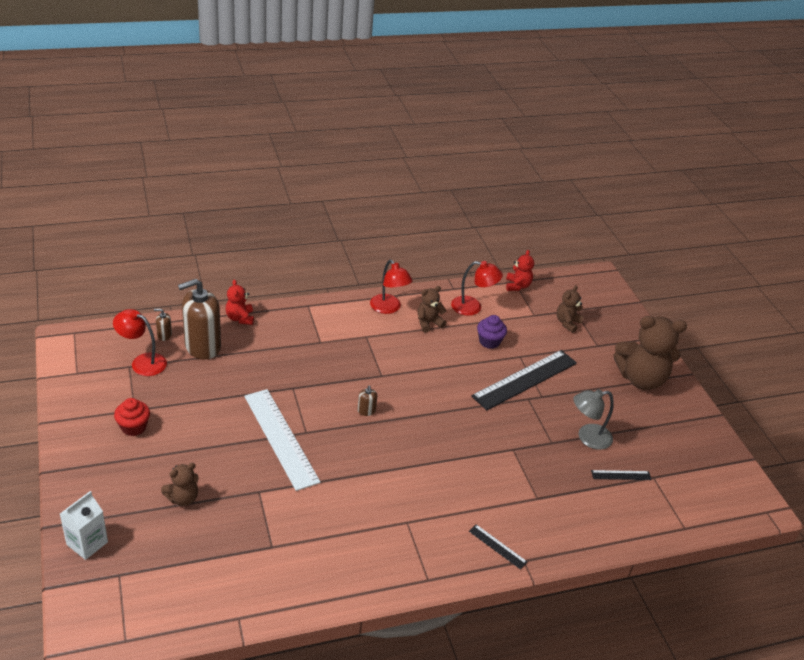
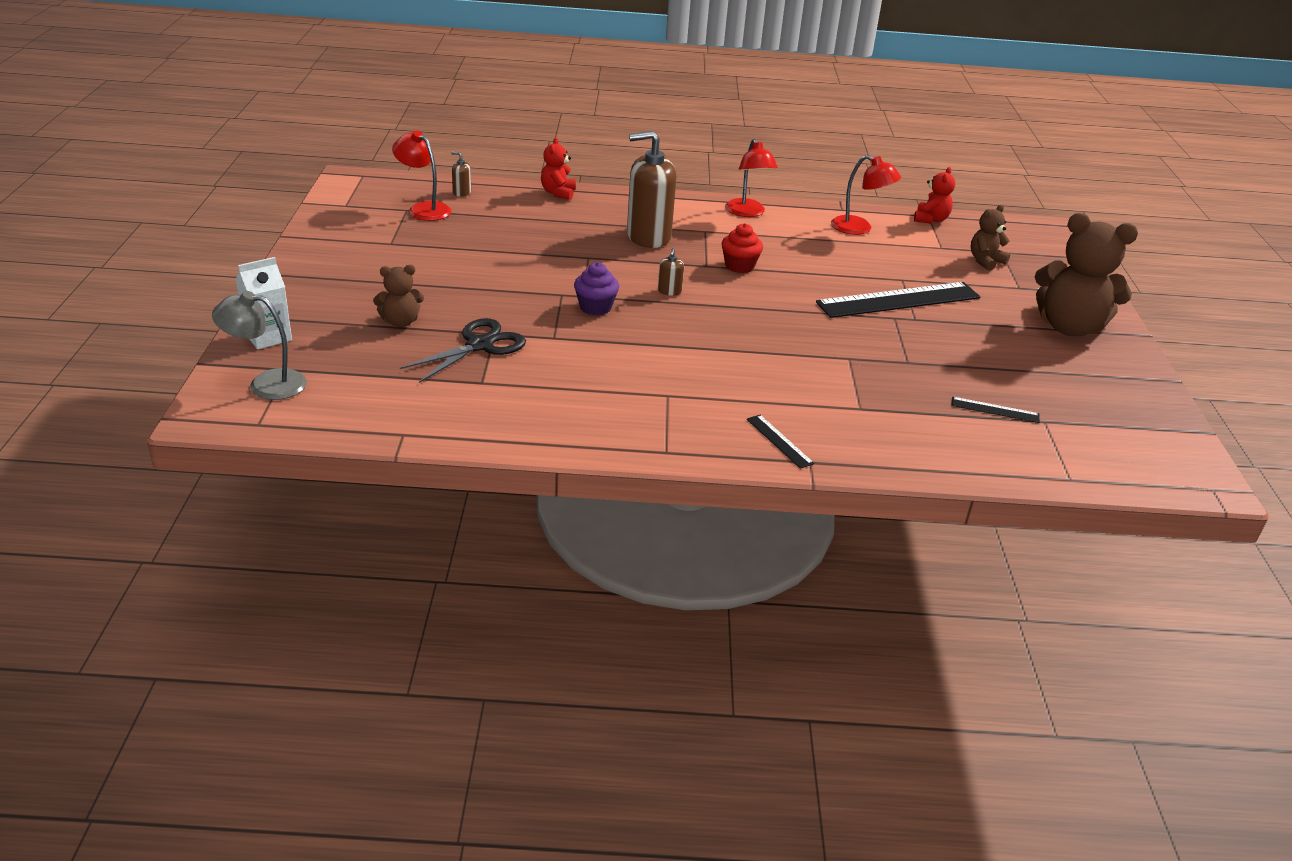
camera: 20 degrees right, 5 degrees down
red cupcake [114,398,150,436] -> red cupcake moved to [721,223,763,273]
brown soap dispenser [178,279,221,360] -> brown soap dispenser moved to [627,131,677,248]
white ruler [244,389,320,491] -> none
brown teddy bear [418,286,446,332] -> none
purple cupcake [477,315,507,349] -> purple cupcake moved to [574,262,619,316]
grey lamp [573,389,614,450] -> grey lamp moved to [212,291,307,400]
none -> black scissors [400,318,526,383]

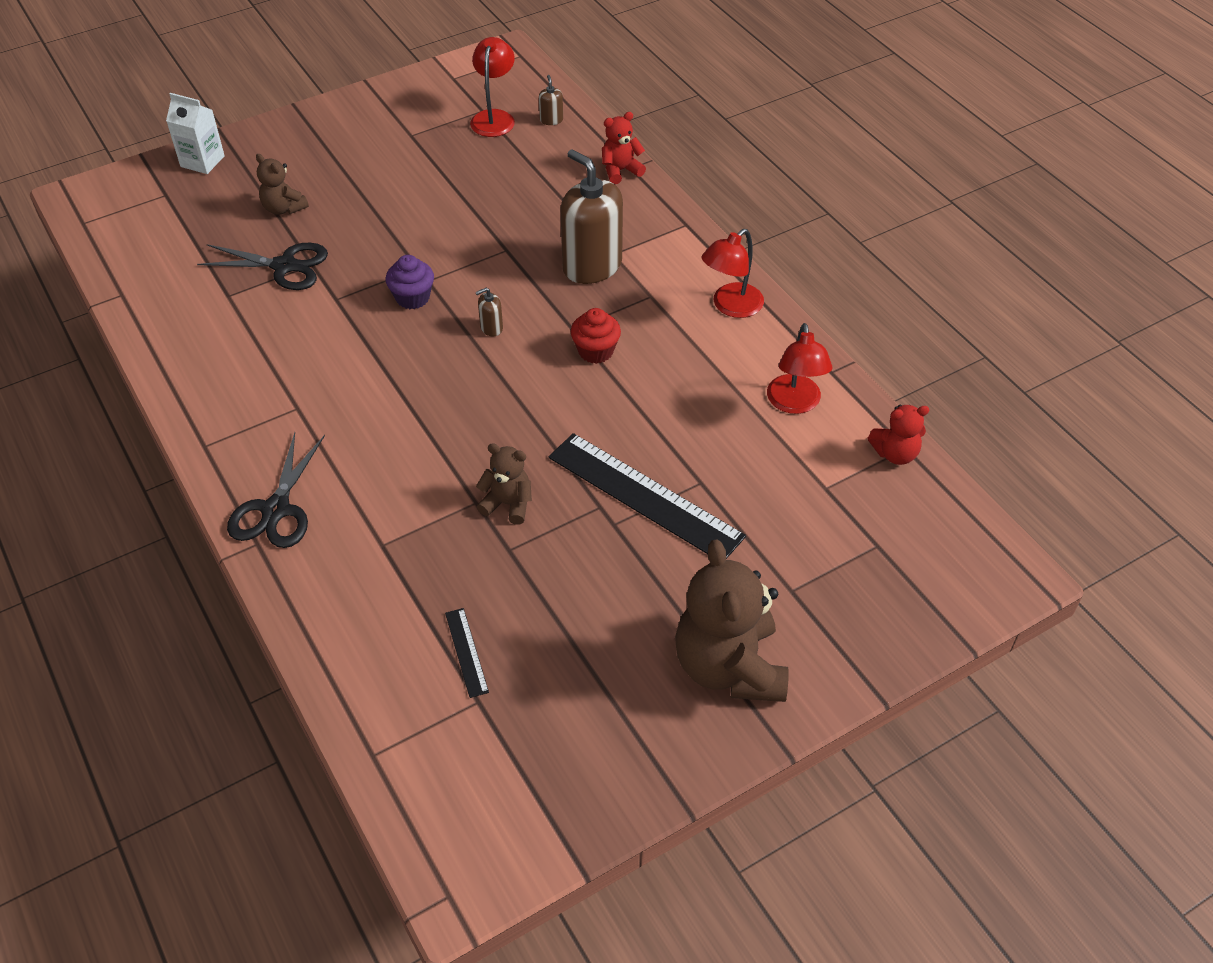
camera: 60 degrees right, 15 degrees up
grey lamp [212,291,307,400] -> none
black ruler [747,415,814,469] -> black scissors [227,432,325,548]
brown teddy bear [971,205,1010,271] -> brown teddy bear moved to [476,443,532,525]

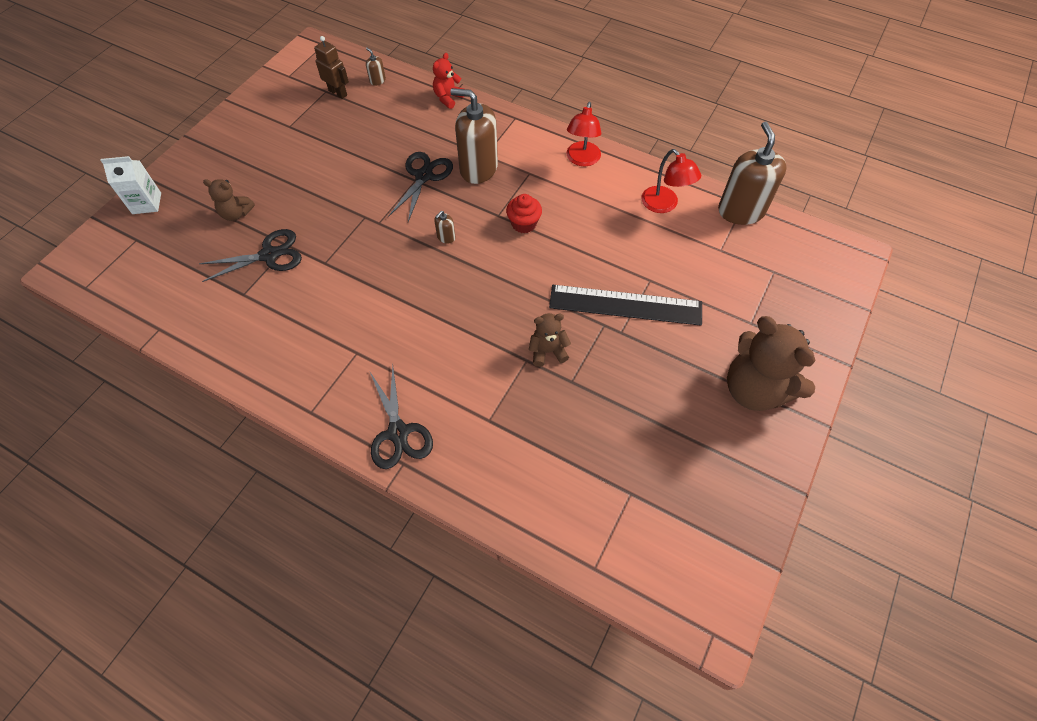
camera: 30 degrees left, 10 degrees up
purple cupcake [386,255,434,309] -> none
black ruler [445,608,489,698] -> none
red lamp [470,37,515,137] -> brown robot [314,36,349,99]
red teddy bear [868,405,929,465] -> brown soap dispenser [718,121,787,225]
none -> black scissors [388,152,453,222]

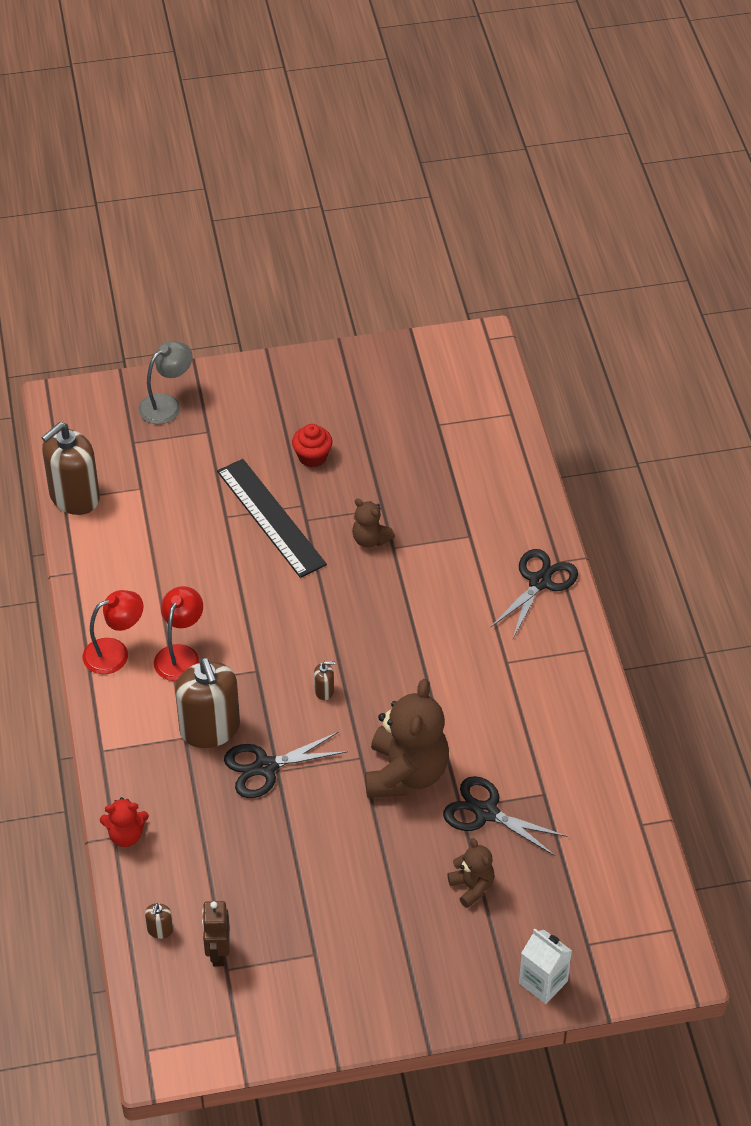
camera: 130 degrees left, 10 degrees down
red cupcake [506,194,542,233] -> red cupcake moved to [292,424,332,468]
red lamp [642,149,701,213] -> red lamp moved to [154,586,203,681]
brown teddy bear [727,316,816,411] -> brown teddy bear moved to [365,679,449,798]
none -> grey lamp [138,341,192,424]

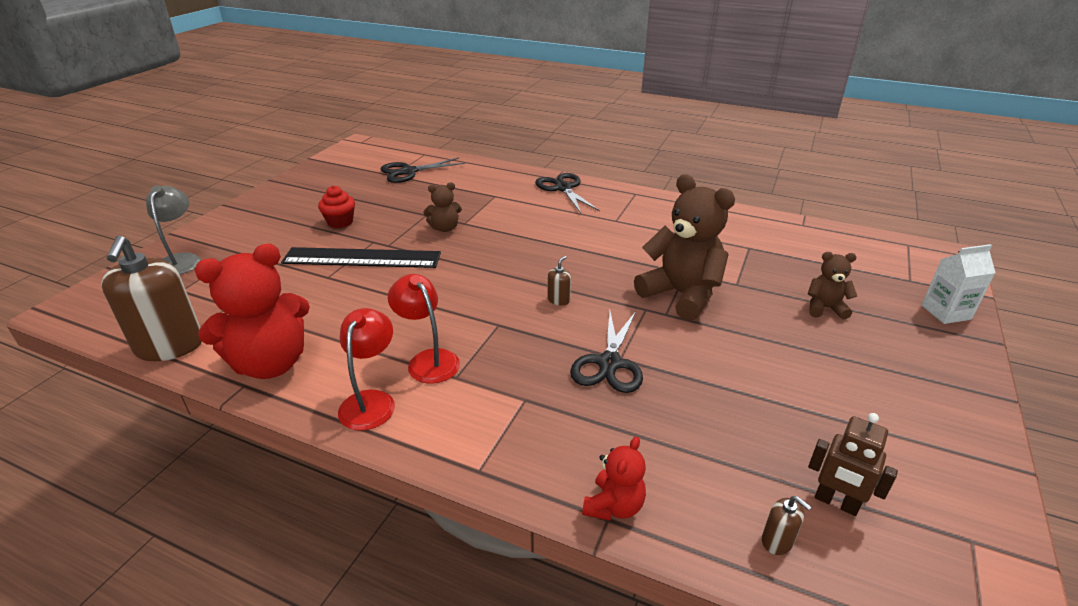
camera: 55 degrees left, 15 degrees down
brown soap dispenser [175,658,240,748] -> none
black scissors [443,776,568,856] -> black scissors moved to [381,157,465,183]
none -> red teddy bear [194,244,310,379]

